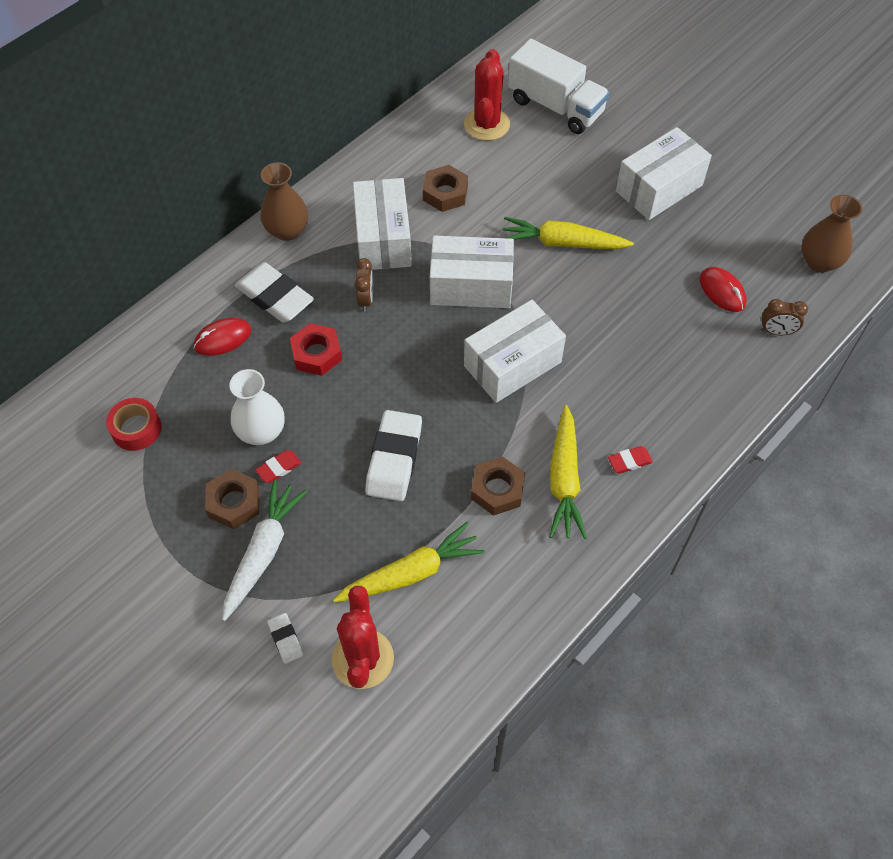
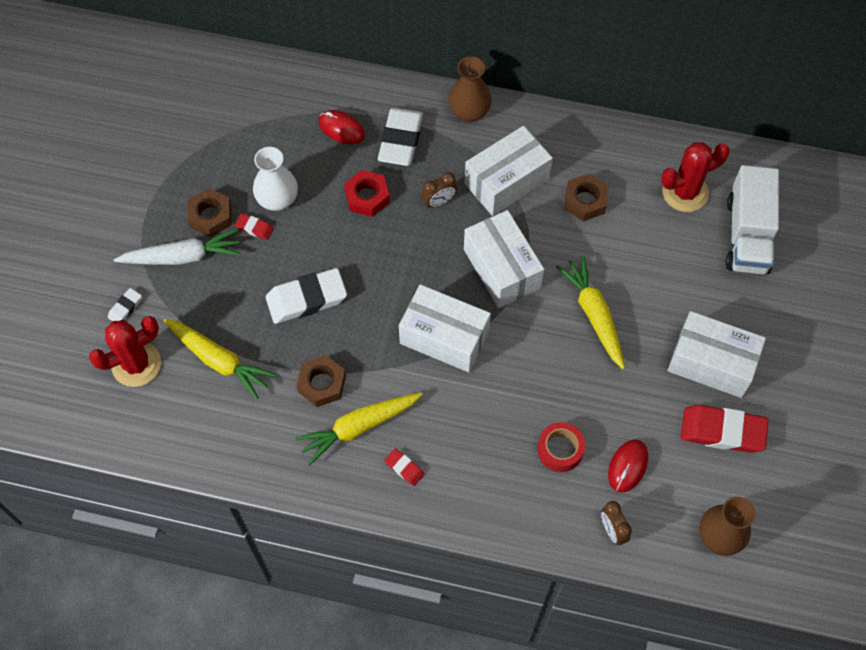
camera: 60 degrees right, 5 degrees up
red tape [106,398,161,451] -> red tape moved to [538,422,585,472]
none -> red eraser [681,405,769,453]

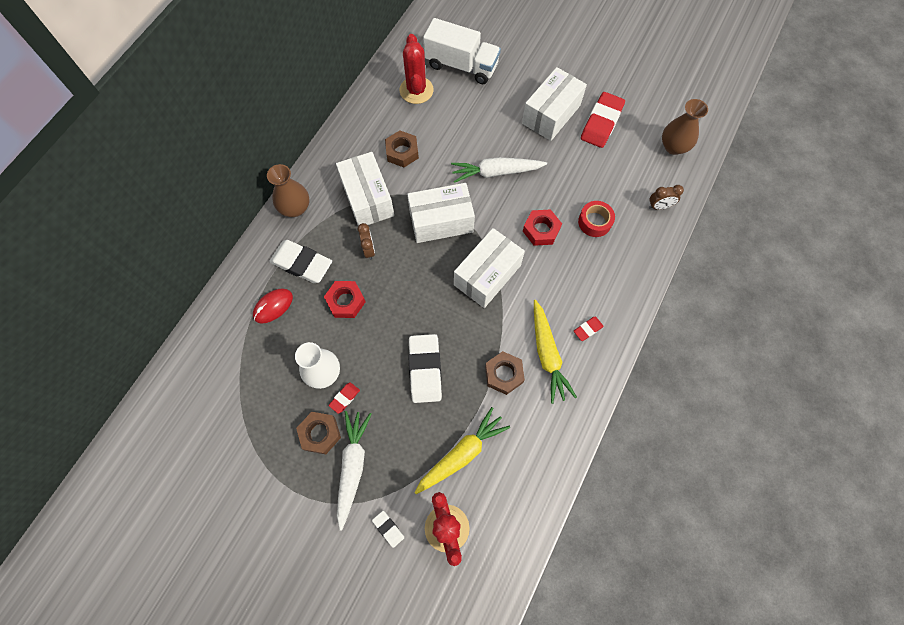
camera: 75 degrees left, 5 degrees up
yellow carrot [556,256,625,369] -> white carrot [451,157,547,183]
red mouse [608,439,648,493] -> none
none -> red nut [523,209,562,246]

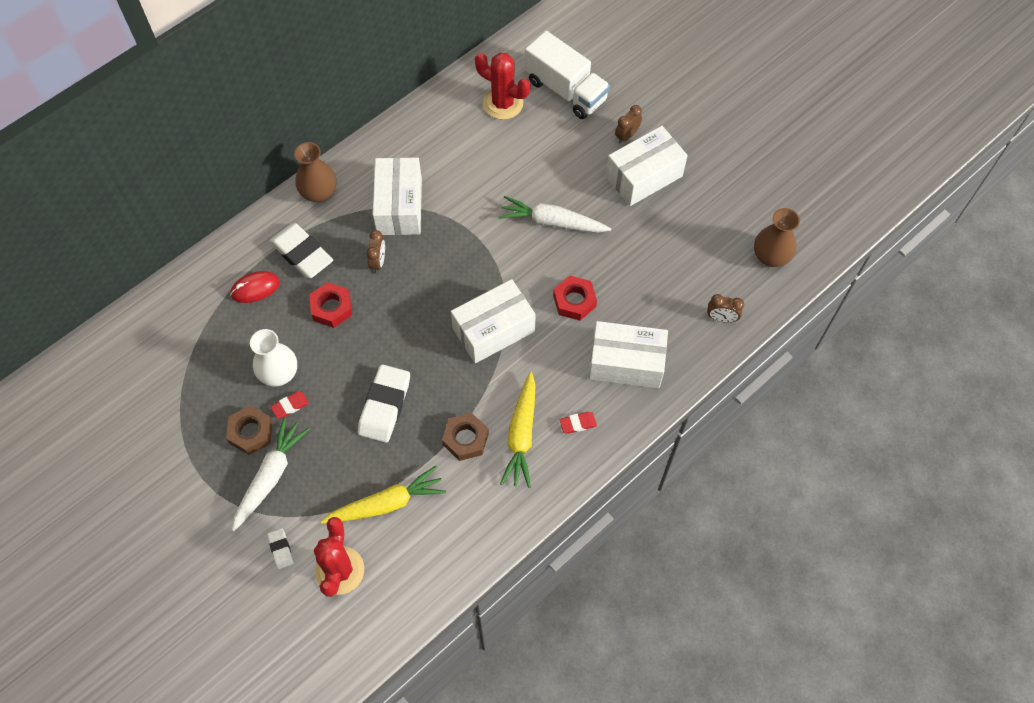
camera: 20 degrees right, 5 degrees down
brown nut [385,130,419,167] -> none
red cactus [400,34,434,104] -> red cactus turned 75 degrees counterclockwise [475,53,531,120]
white box [407,183,475,243] -> white box moved to [589,321,668,388]
red tape [578,201,615,237] -> none
red eraser [581,92,625,148] -> none
none -> brown clock [615,105,642,144]

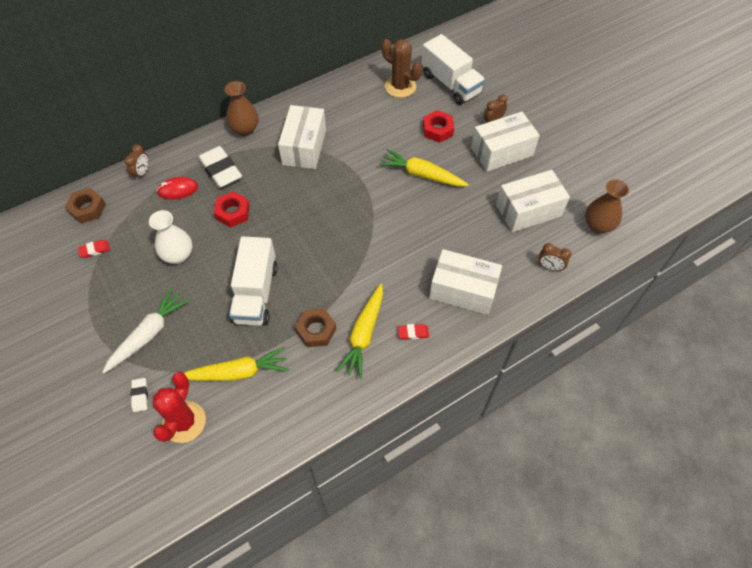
camera: 10 degrees right, 5 degrees down
brown nut [226,405,273,455] -> brown nut moved to [65,188,106,224]
red eraser [270,392,309,418] -> red eraser moved to [78,240,110,258]
white eraser [358,364,410,443] -> white truck [229,236,278,326]
brown clock [366,230,385,273] -> brown clock moved to [125,144,149,180]
white box [451,279,536,363] -> white box moved to [496,170,570,232]
red cactus [475,53,531,120] -> brown cactus [382,39,422,98]
white carrot [498,196,611,233] -> yellow carrot [379,149,469,187]
red nut [553,276,597,321] -> red nut moved to [423,110,454,143]

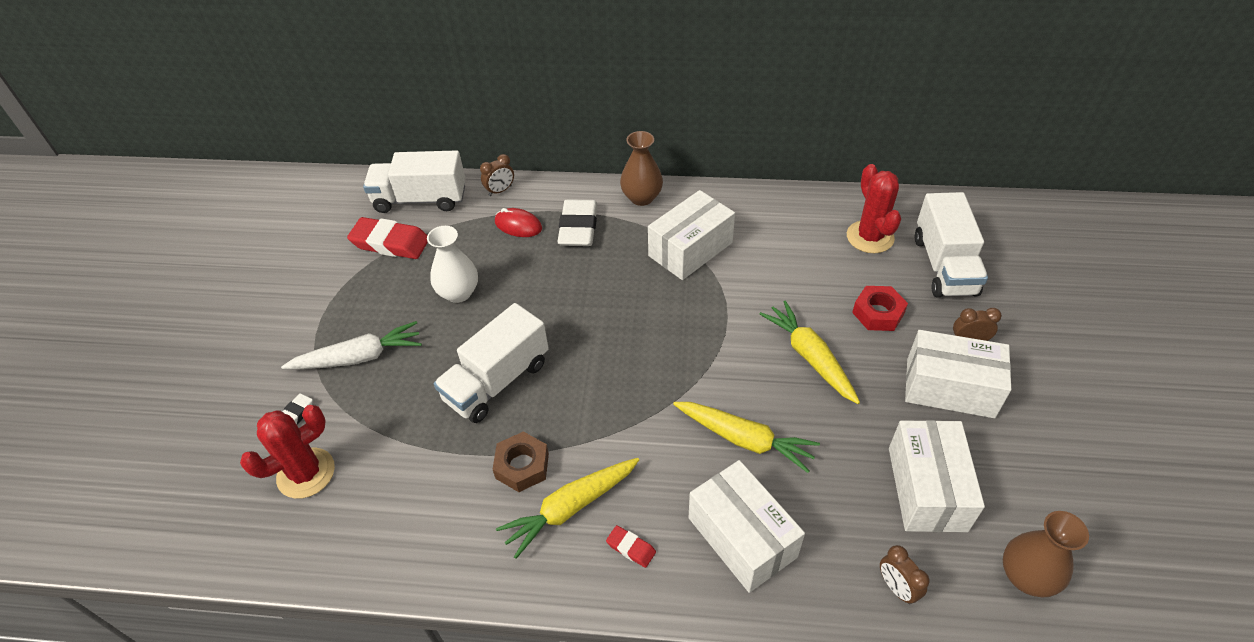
camera: 40 degrees right, 10 degrees down
brown nut [65,188,106,224] -> white truck [363,150,466,213]
red eraser [78,240,110,258] -> red eraser [347,217,428,259], size x2.10
yellow carrot [184,347,289,381] -> yellow carrot moved to [673,402,820,473]
red nut [214,191,250,228] -> none
brown cactus [382,39,422,98] -> red cactus [847,164,901,253]
white box [496,170,570,232] -> white box turned 75 degrees clockwise [889,420,985,532]

